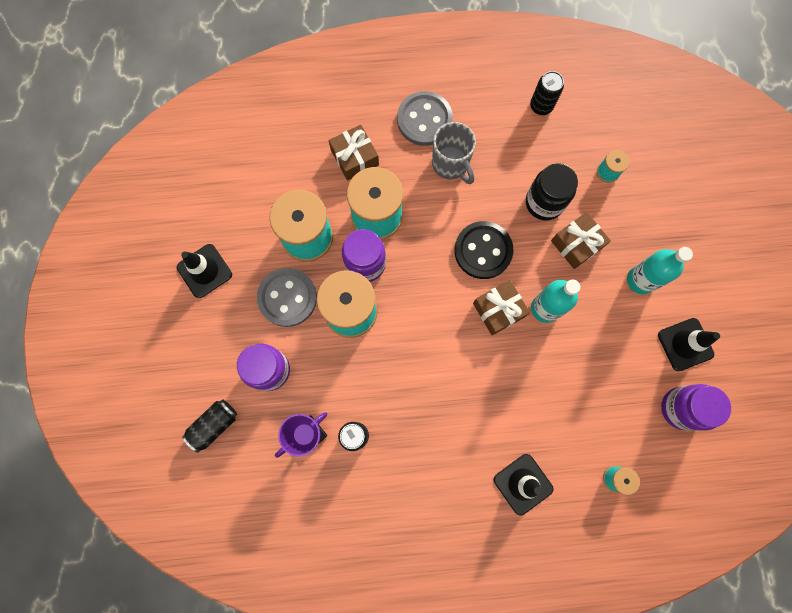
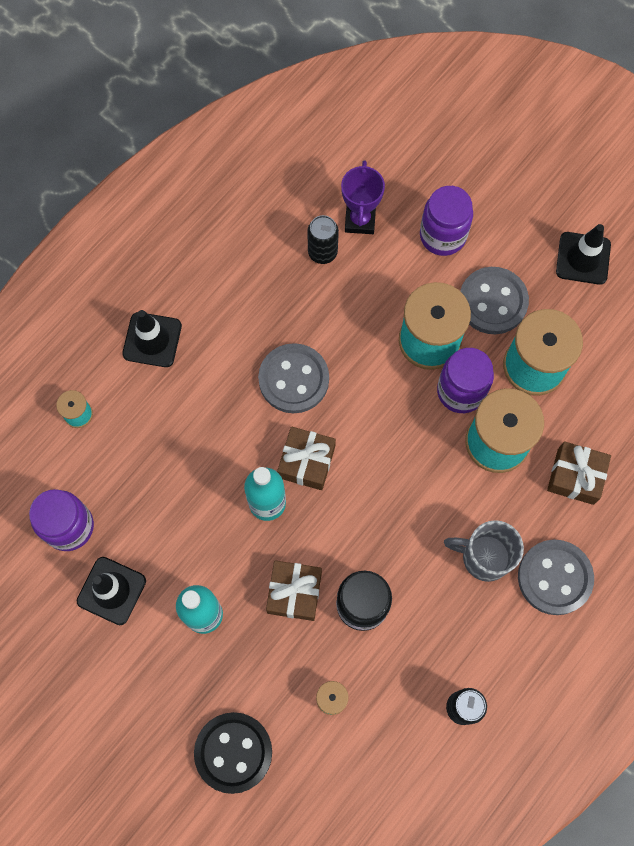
camera: 135 degrees right, 5 degrees down
black can [182,399,237,453] -> none
black button [455,221,513,279] -> black button moved to [194,712,272,794]
none -> grey button [258,343,329,413]

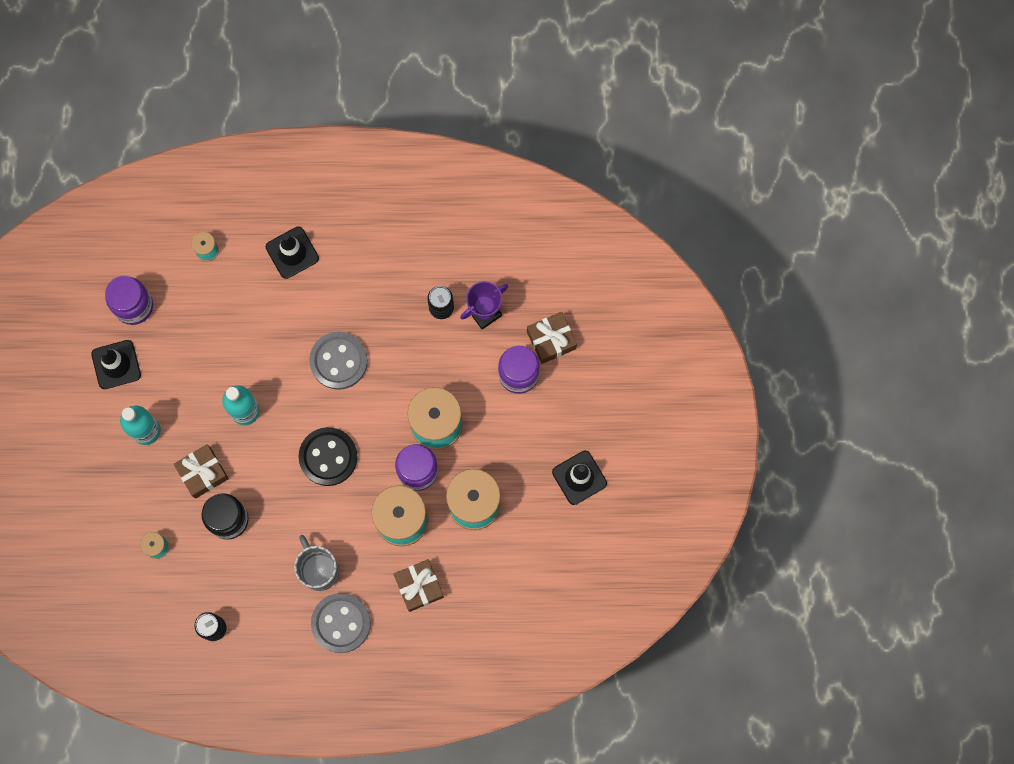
camera: 50 degrees right, 5 degrees up
black button [194,712,272,794] -> black button moved to [298,427,358,486]
brown gift [277,427,336,490] -> brown gift moved to [527,312,577,364]
grey button [460,267,529,334] -> none

